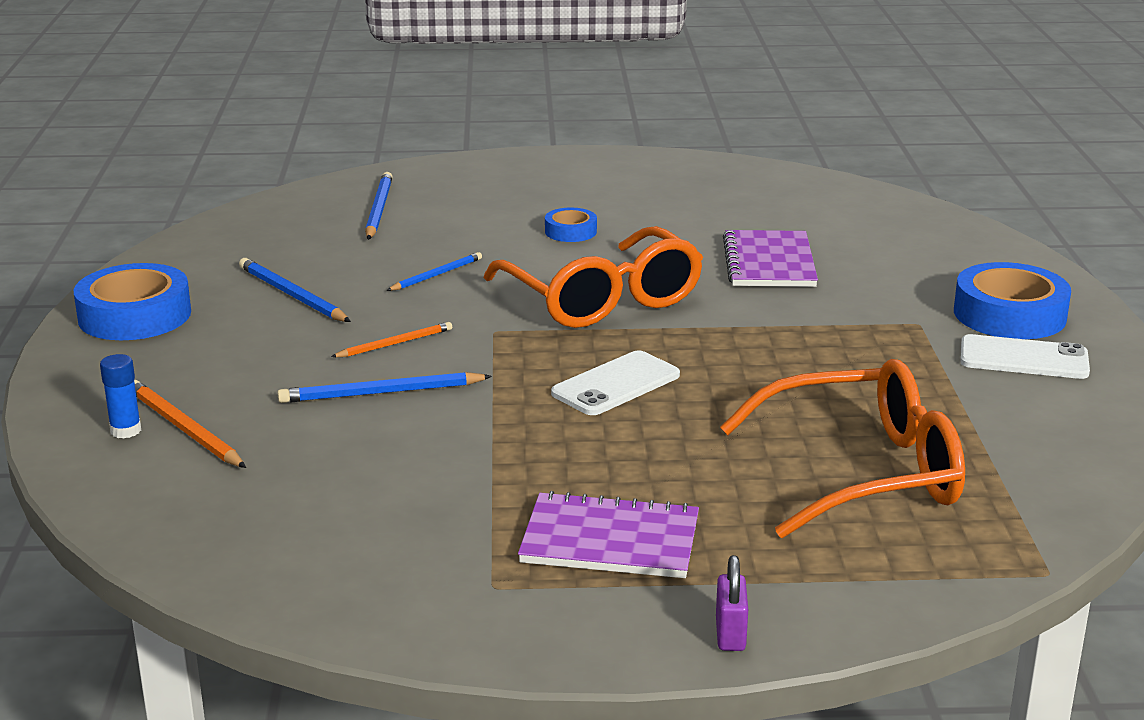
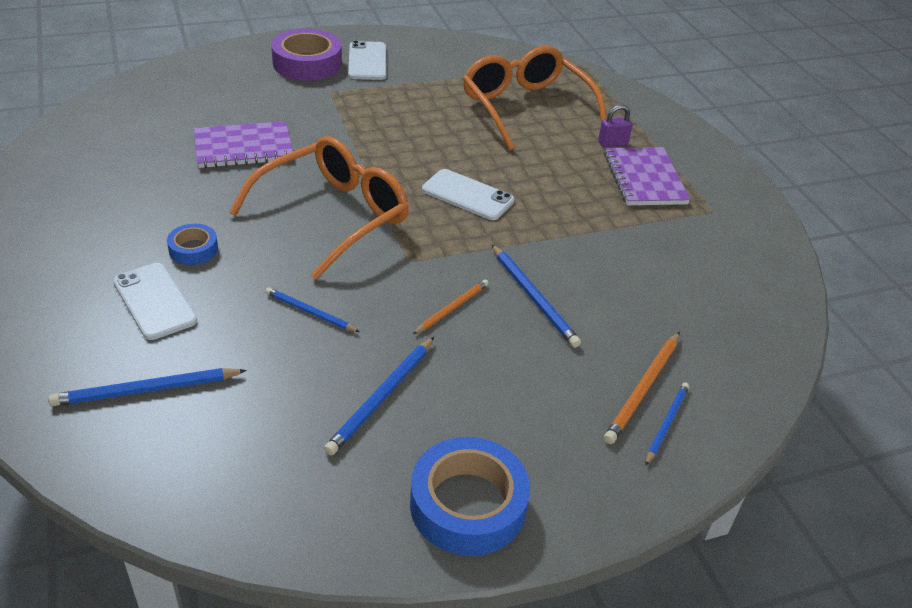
camera: 110 degrees left, 15 degrees up
blue glue stick [100,354,141,439] -> blue pencil [645,382,689,466]
orange pencil [331,322,452,357] -> orange pencil turned 90 degrees clockwise [413,279,489,334]
purple padlock [716,555,748,651] -> purple padlock moved to [598,105,633,147]
blue tape [954,262,1071,339] -> purple tape [271,29,342,81]
none -> white phone [113,263,197,340]

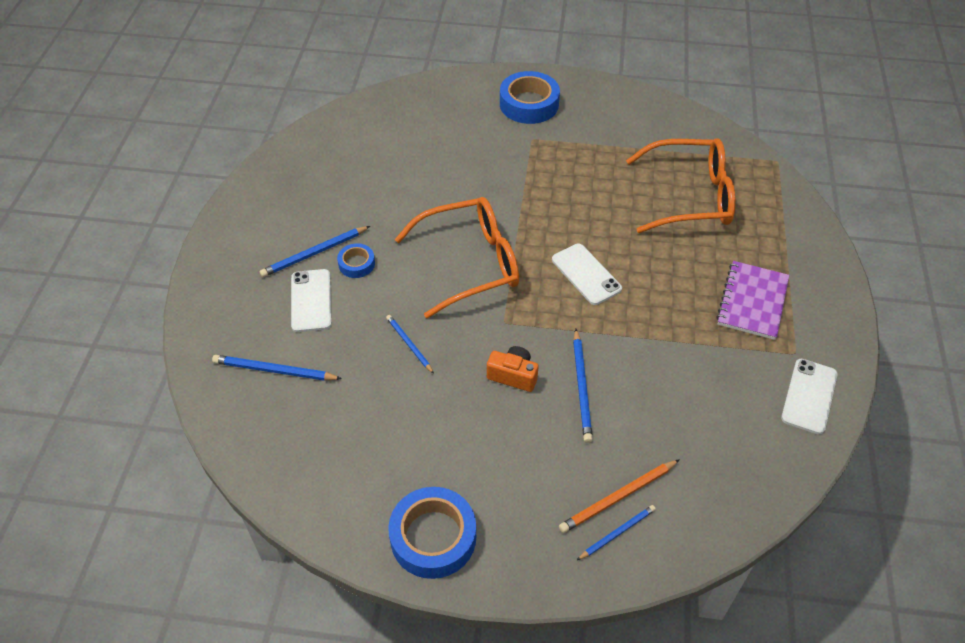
camera: 30 degrees right, 10 degrees up
purple notebook [194,121,293,168] -> none
purple tape [271,29,342,81] -> blue tape [500,71,560,124]
blue pencil [324,337,434,455] -> blue pencil moved to [260,226,370,277]
white phone [348,41,386,80] -> white phone moved to [781,359,838,434]
orange pencil [413,279,489,334] -> orange camera [487,346,539,392]
orange glasses [463,46,607,150] -> orange glasses turned 90 degrees clockwise [626,138,735,233]
purple padlock [598,105,633,147] -> none

